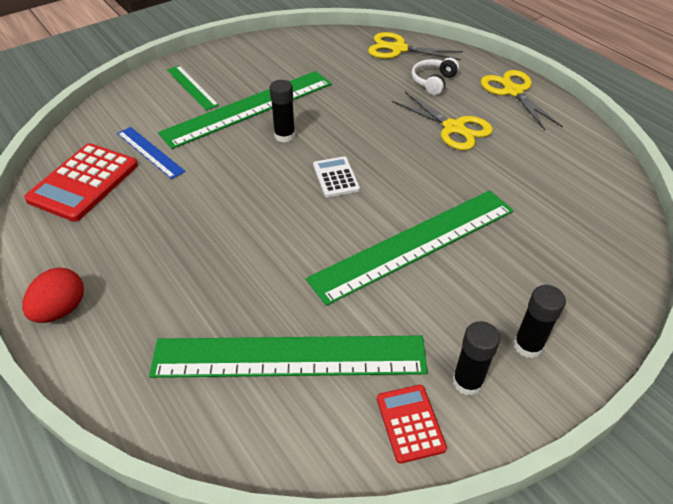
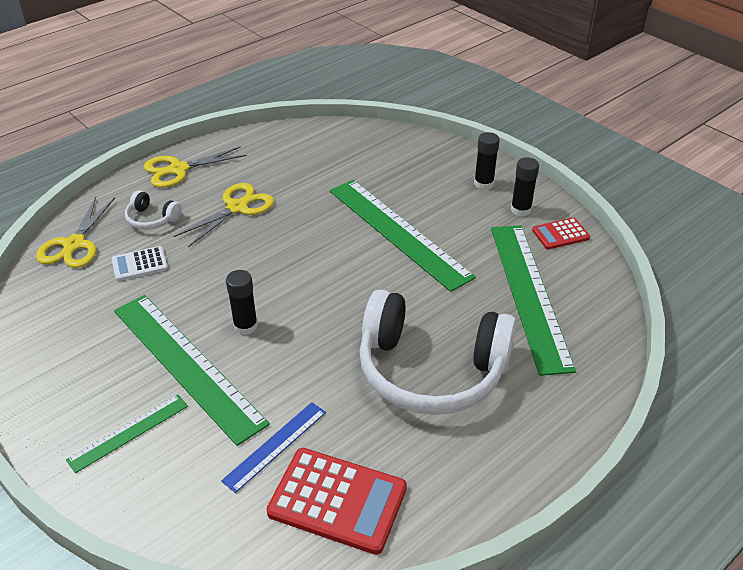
camera: 95 degrees left, 5 degrees down
red egg [22,268,84,323] -> none
white calculator [313,156,360,197] -> white calculator moved to [112,246,168,281]
none -> white headphones [359,289,516,415]

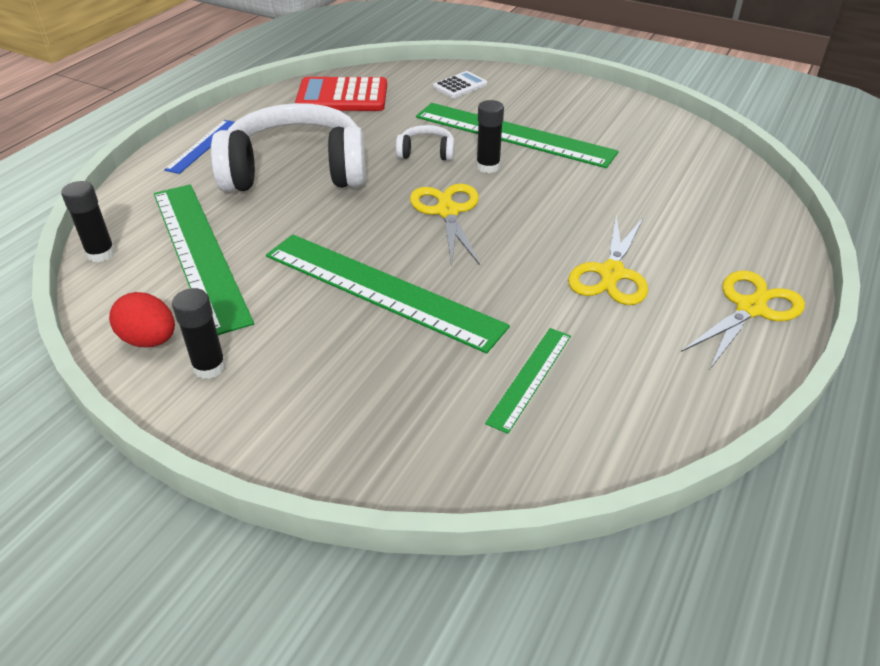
camera: 160 degrees right, 0 degrees up
yellow scissors [36,197,115,268] -> yellow scissors moved to [410,184,480,267]
green ruler [66,395,188,473] -> green ruler moved to [485,328,571,434]
white calculator [112,246,168,281] -> white calculator moved to [433,71,488,98]
white headphones [125,190,182,230] -> white headphones moved to [396,125,455,161]
blue ruler [221,402,326,493] -> blue ruler moved to [164,120,235,174]
black glue stick [474,132,500,190] -> black glue stick moved to [61,181,115,262]
red calculator [532,218,590,249] -> red egg [109,292,175,347]

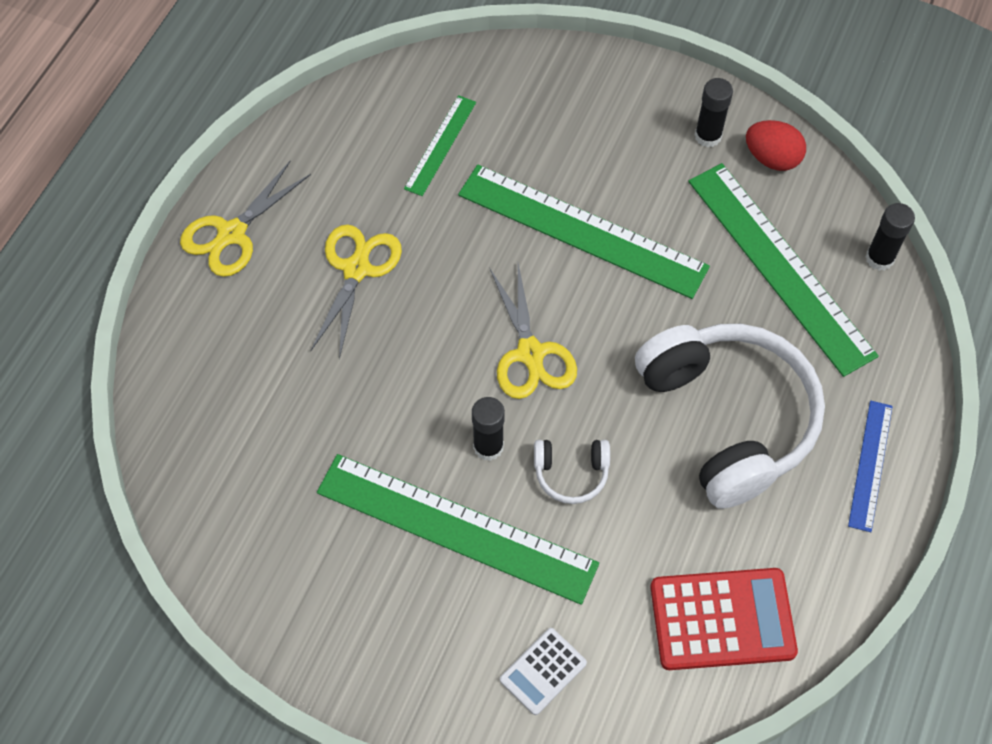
camera: 175 degrees right, 20 degrees up
white headphones [211,103,366,192] -> white headphones turned 105 degrees counterclockwise [635,324,825,509]

